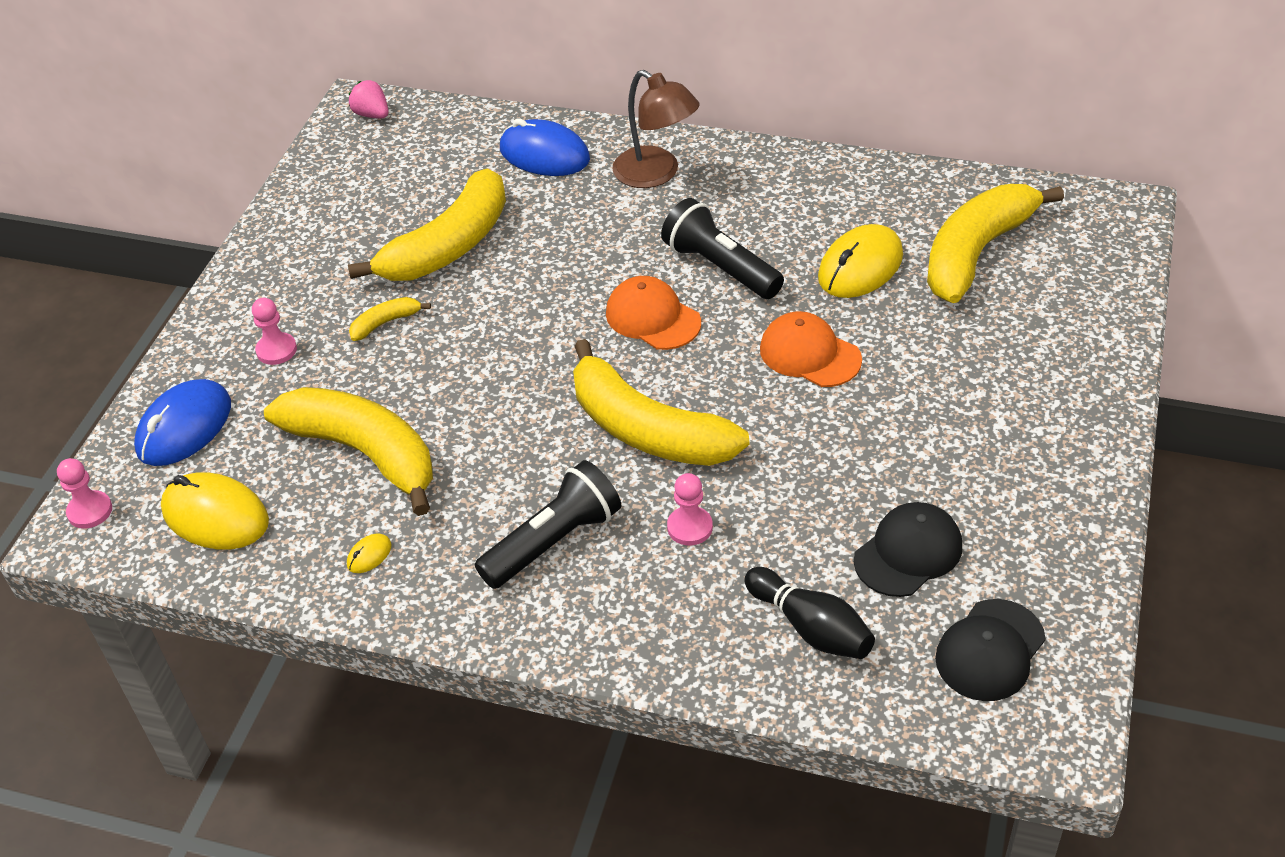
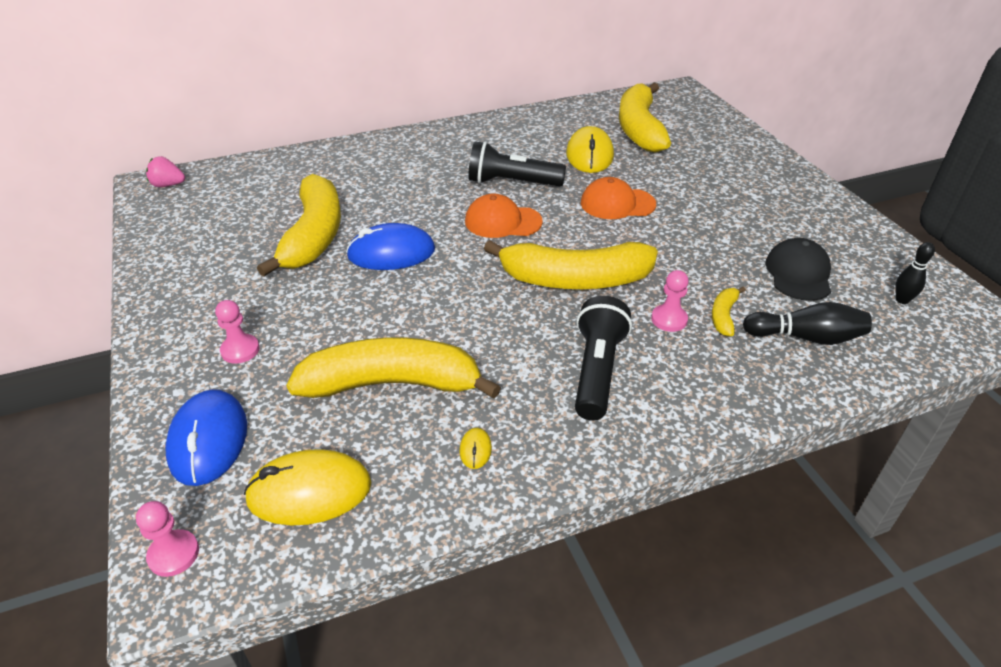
camera: 40 degrees left, 5 degrees down
yellow banana [349,297,431,341] -> yellow banana moved to [712,286,746,336]
blue mouse [500,118,590,176] -> blue mouse moved to [346,223,435,270]
brown lamp [612,70,700,188] -> none
black cap [935,599,1046,701] -> black bowling pin [895,242,935,304]

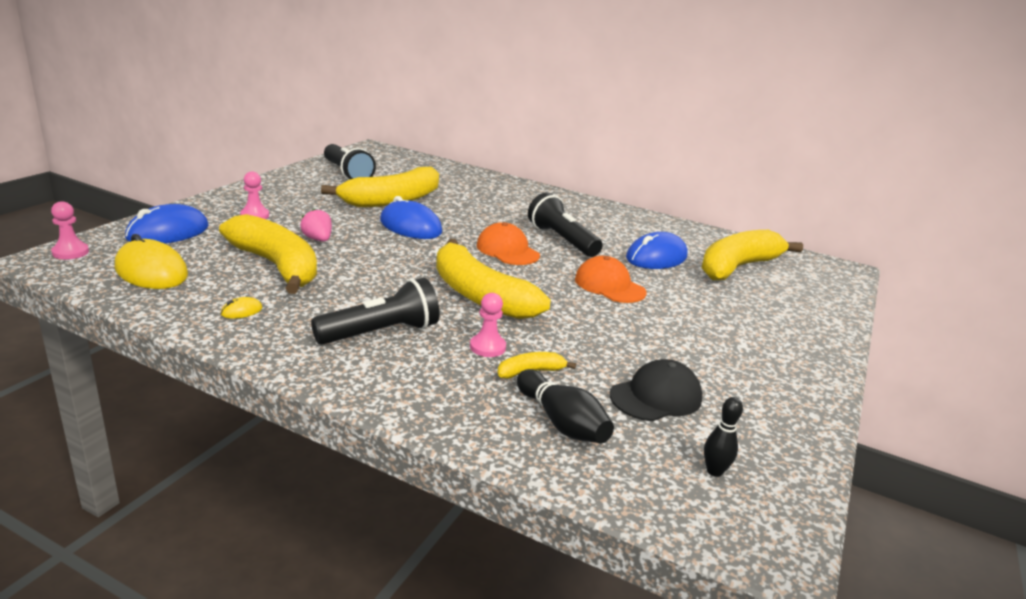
camera: 45 degrees right, 15 degrees down
pink strawberry [146,156,185,187] -> pink strawberry moved to [300,209,332,241]
yellow mouse [566,126,614,173] -> blue mouse [626,232,687,269]
none -> black flashlight [324,144,376,180]

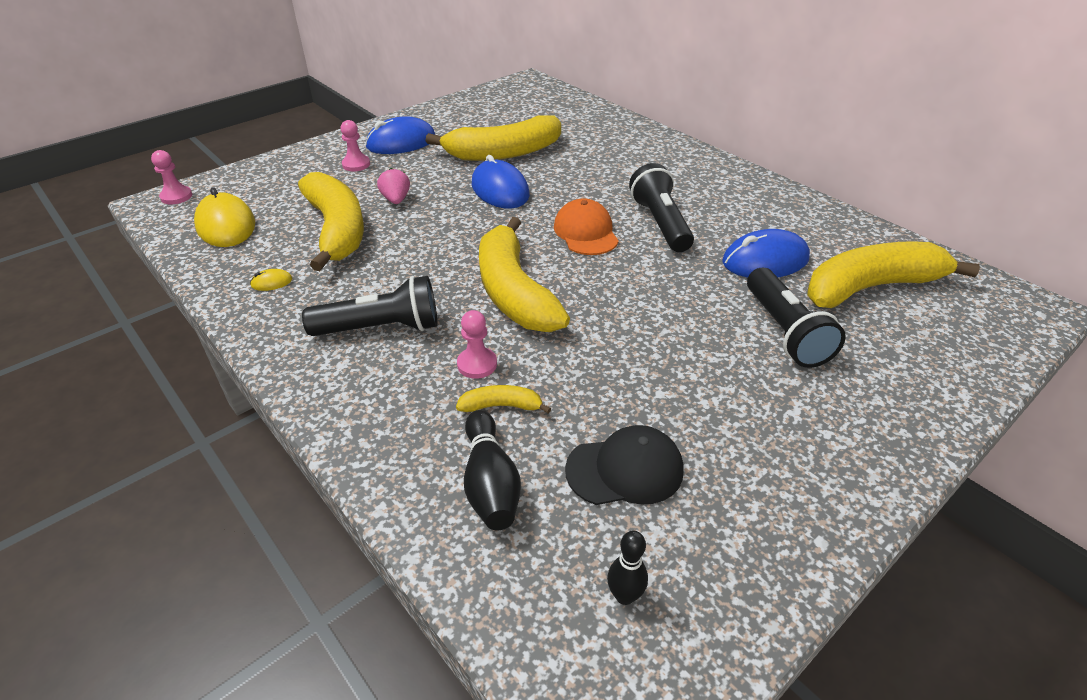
camera: 25 degrees right, 15 degrees up
blue mouse [125,204,208,243] -> blue mouse moved to [365,116,435,154]
black flashlight [324,144,376,180] -> black flashlight moved to [747,268,846,368]
orange cap [575,256,646,303] -> none

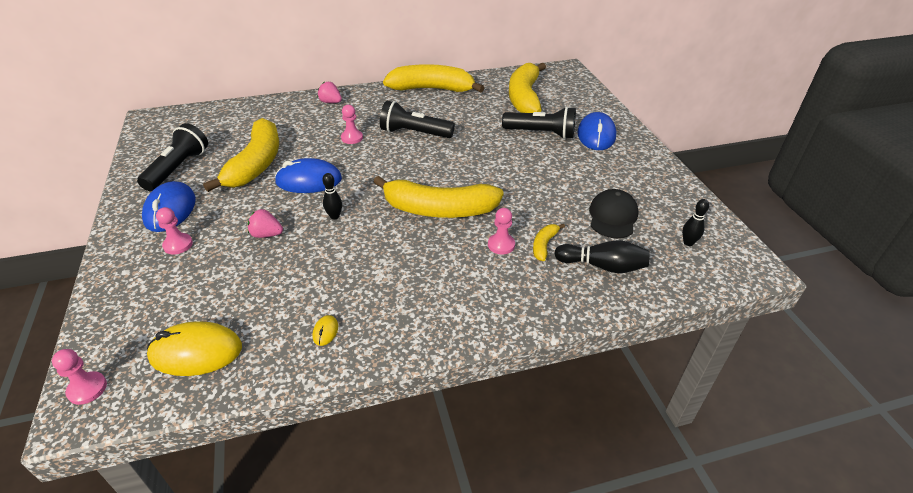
camera: 65 degrees left, 0 degrees up
yellow banana [298,172,364,271] -> yellow banana moved to [383,64,484,93]
black flashlight [302,276,437,336] -> black flashlight moved to [137,123,208,191]
orange cap [554,198,619,255] -> none
blue mouse [722,229,810,278] -> blue mouse moved to [578,112,616,150]
none -> pink strawberry [318,82,342,103]
none -> black bowling pin [322,173,342,219]
none -> pink pawn [341,105,363,144]

